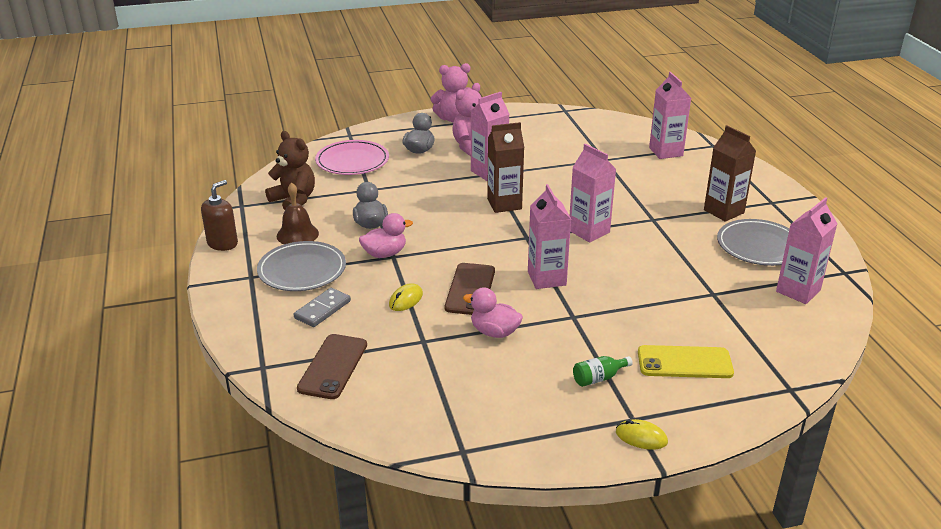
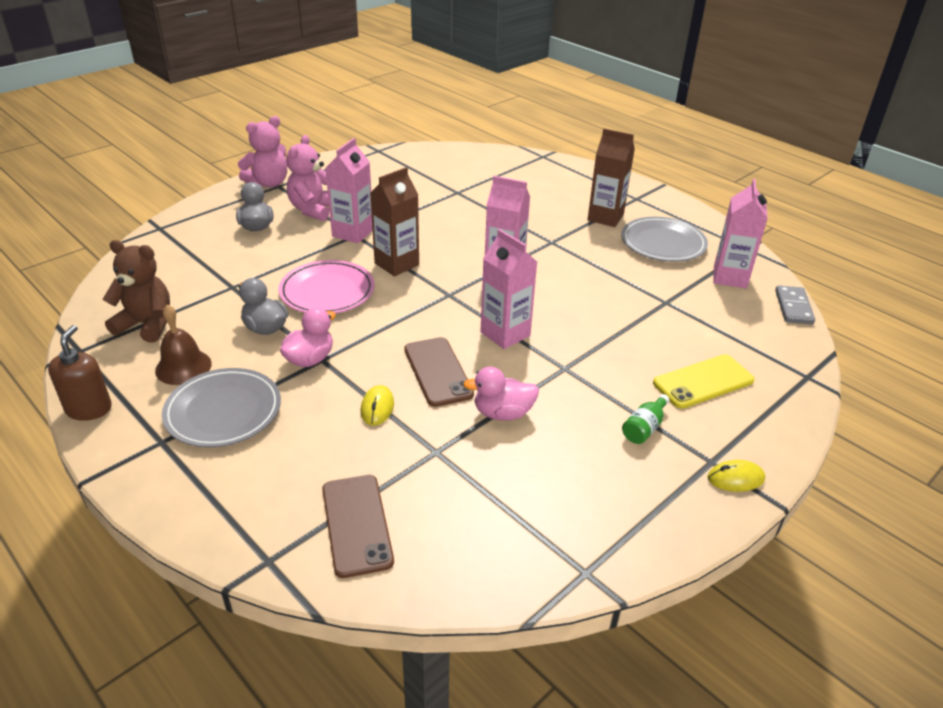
camera: 30 degrees left, 5 degrees up
grey domino [294,288,351,327] -> grey domino moved to [775,285,815,324]
pink plate [315,140,389,175] -> pink plate moved to [278,260,375,314]
pink carton [649,72,691,159] -> none

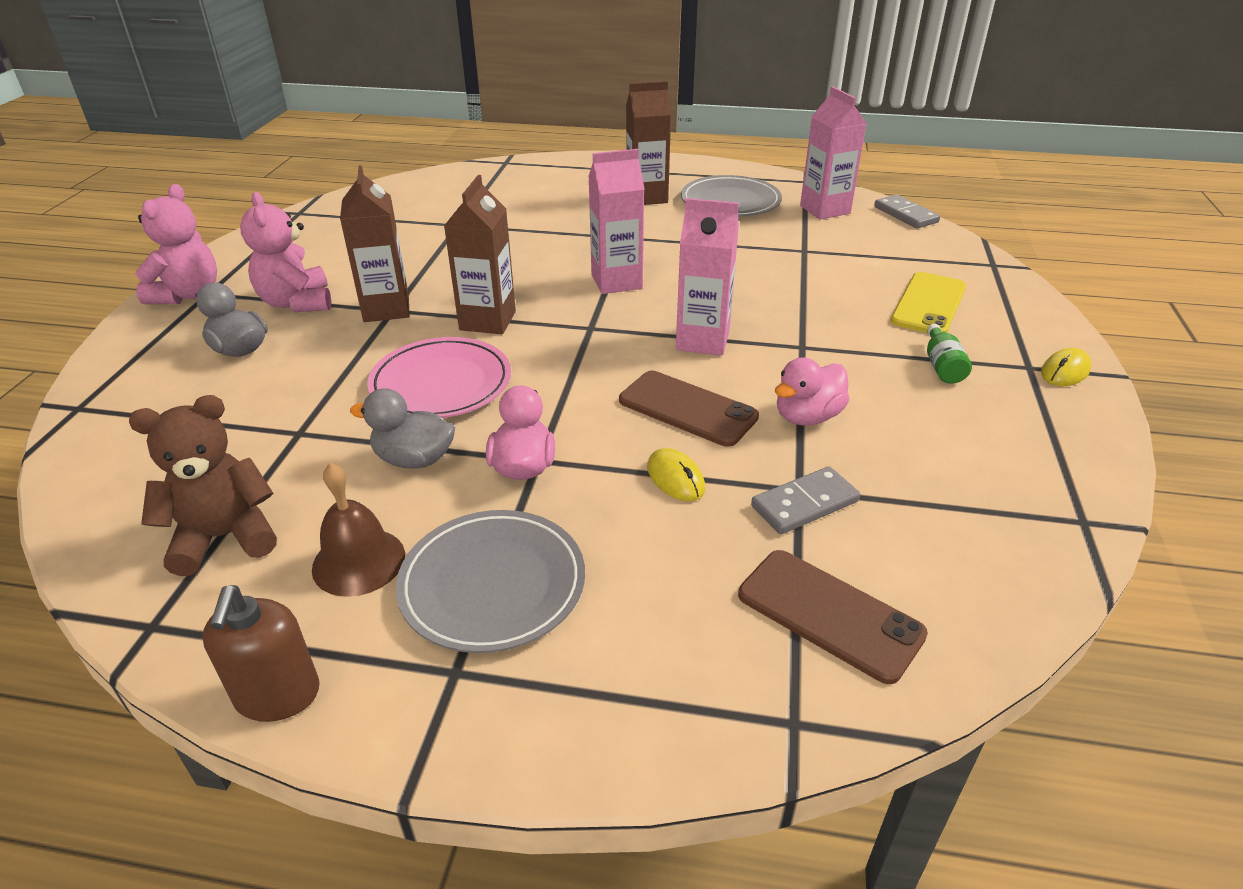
camera: 35 degrees left, 0 degrees up
brown soap dispenser [48,325,112,421] -> brown soap dispenser turned 150 degrees counterclockwise [202,585,320,722]
pink carton [325,138,373,243] -> brown carton [340,165,410,322]
none -> grey domino [751,466,860,534]

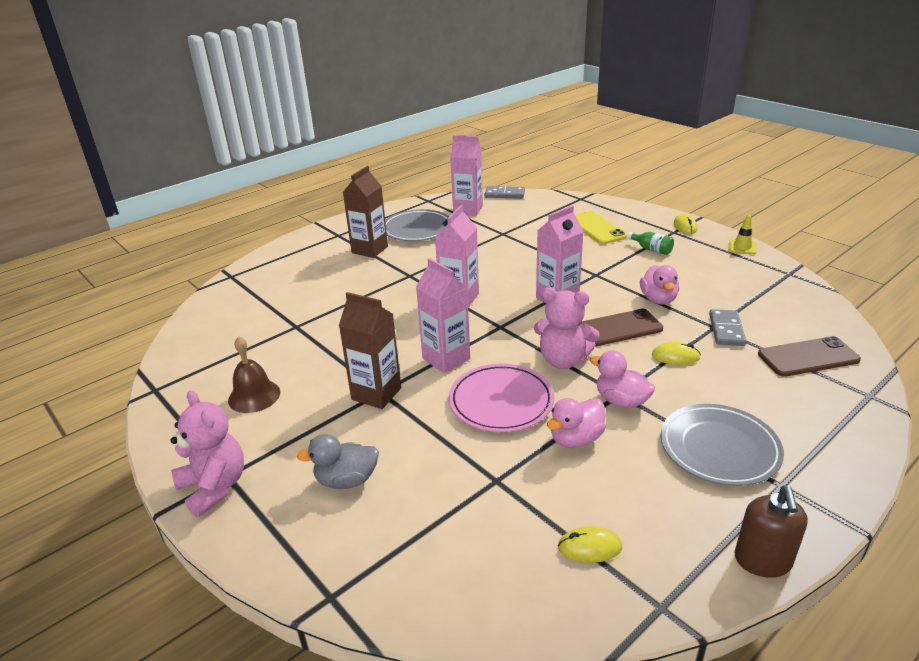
camera: 50 degrees left, 5 degrees down
brown teddy bear [129,395,277,576] -> yellow mouse [558,526,622,563]
brown soap dispenser [202,585,320,722] -> brown soap dispenser turned 60 degrees clockwise [735,486,808,578]
pink teddy bear [240,192,331,312] -> pink teddy bear moved to [534,288,600,369]
brown bell [312,463,405,597] -> brown bell moved to [228,336,280,413]
grey duck [350,388,455,469] -> pink duck [547,398,606,448]
brown carton [444,175,516,334] -> pink carton [416,258,470,373]
none -> yellow traffic cone [728,215,757,255]

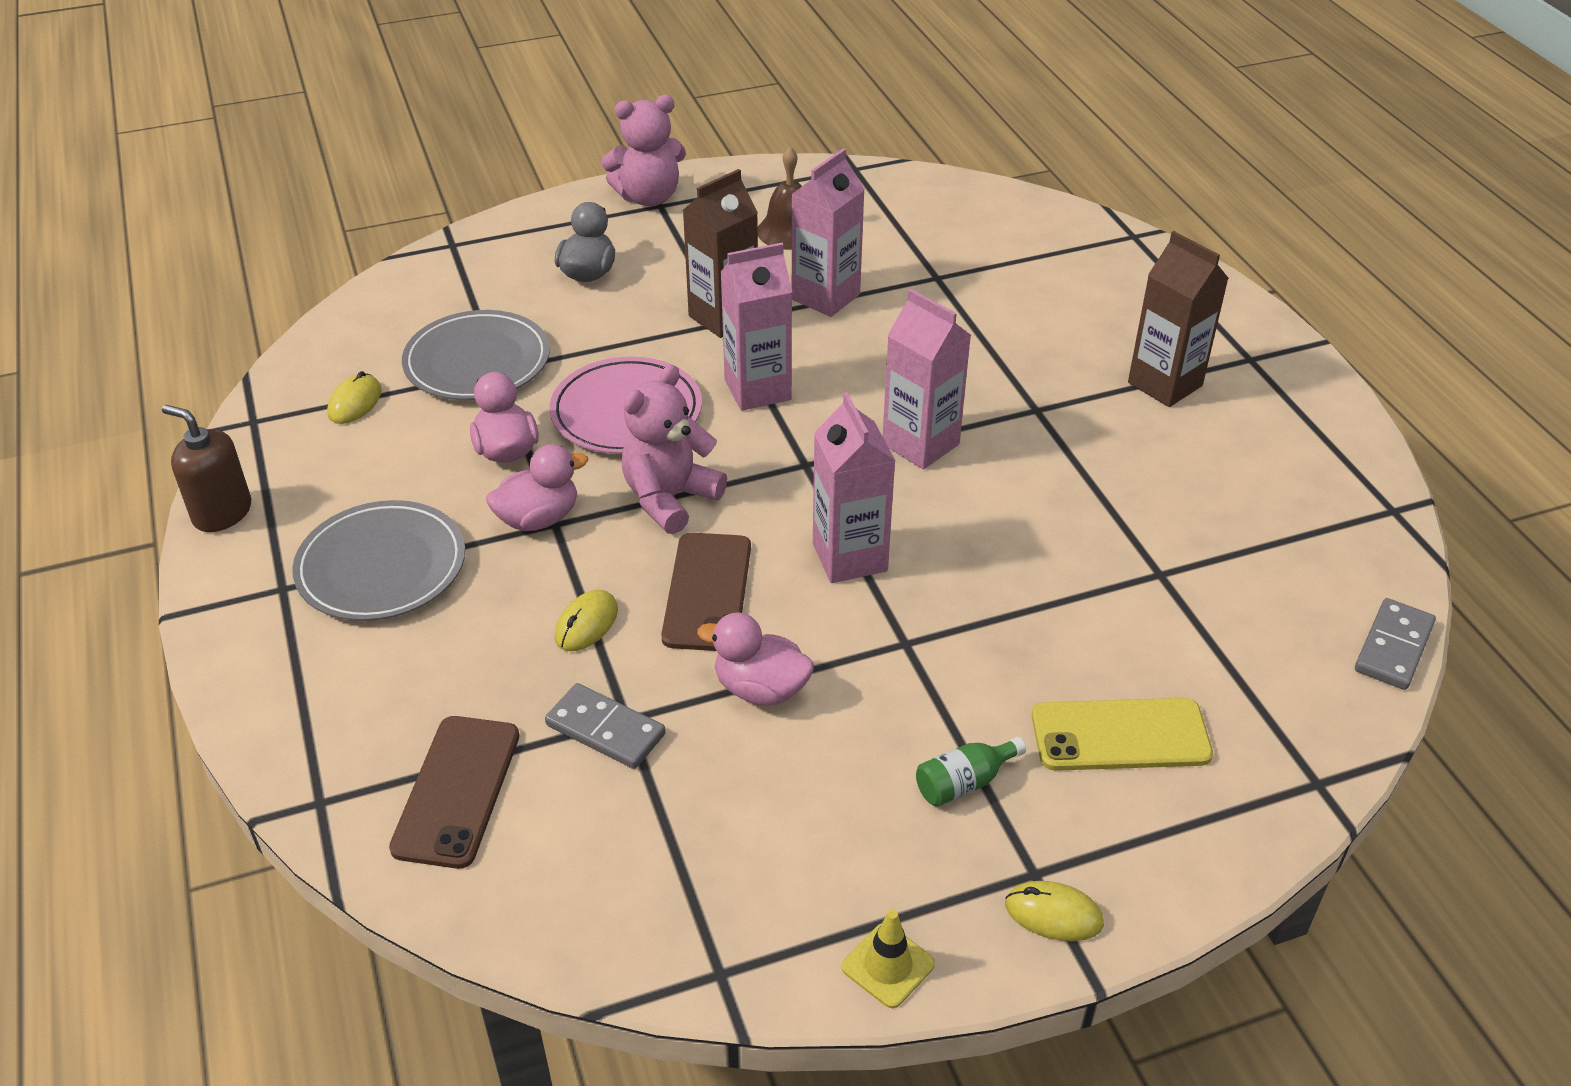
camera: 110 degrees right, 10 degrees up
grey plate [385,209,449,241] -> grey plate moved to [402,310,550,400]
pink carton [450,135,483,216] -> pink carton moved to [791,148,865,317]

